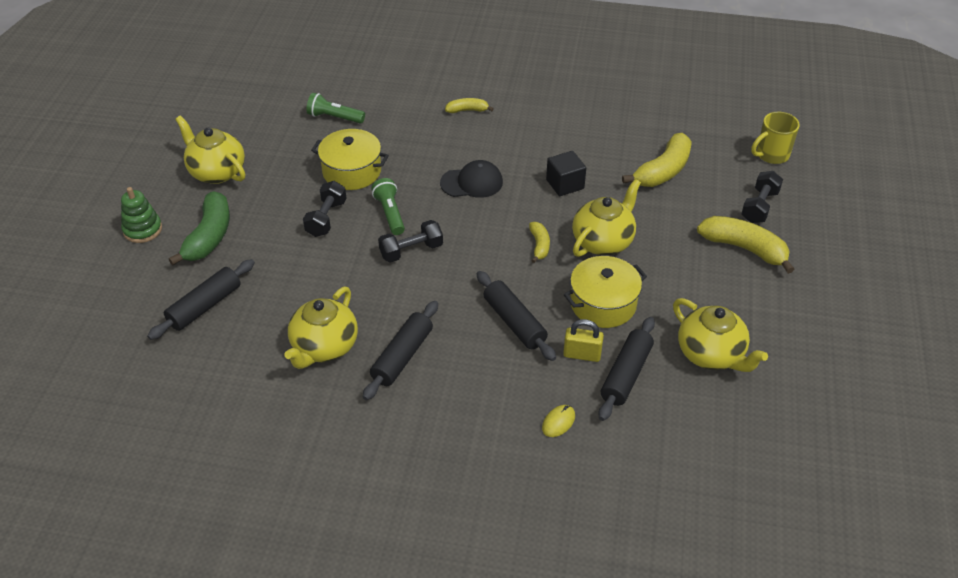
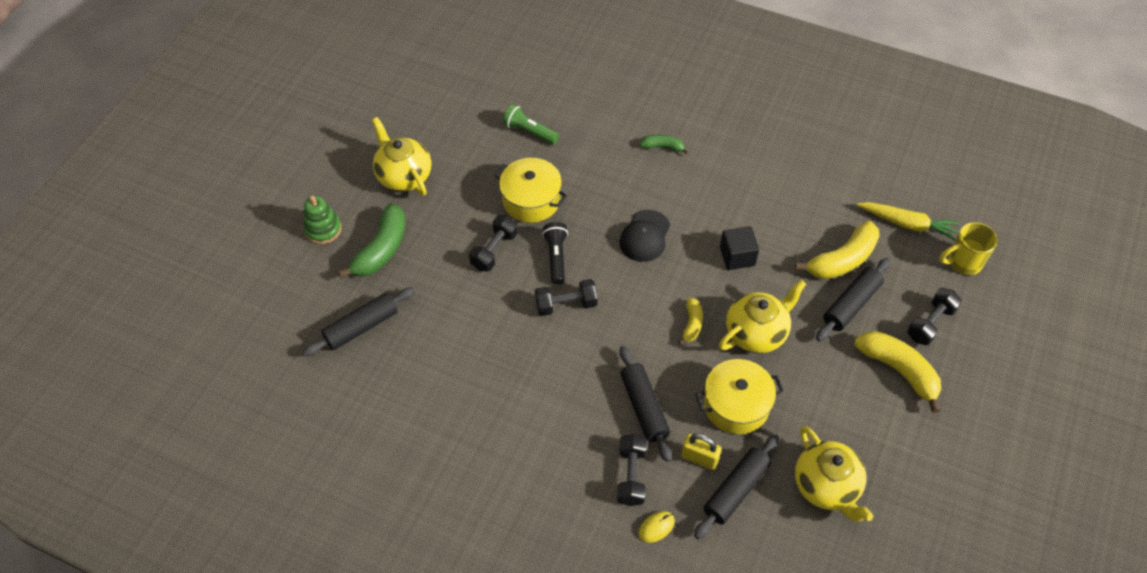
camera: 15 degrees right, 10 degrees up
yellow teapot [285,287,358,369] -> none
black rolling pin [363,301,438,400] -> black rolling pin moved to [816,258,891,341]
green flashlight [371,178,405,235] -> black flashlight [542,222,568,284]
black cap [440,160,503,198] -> black cap turned 105 degrees clockwise [619,210,670,262]
yellow banana [445,98,494,113] -> green banana [640,135,689,155]
none -> black dumbbell [617,434,647,506]
none -> yellow carrot [857,202,960,241]

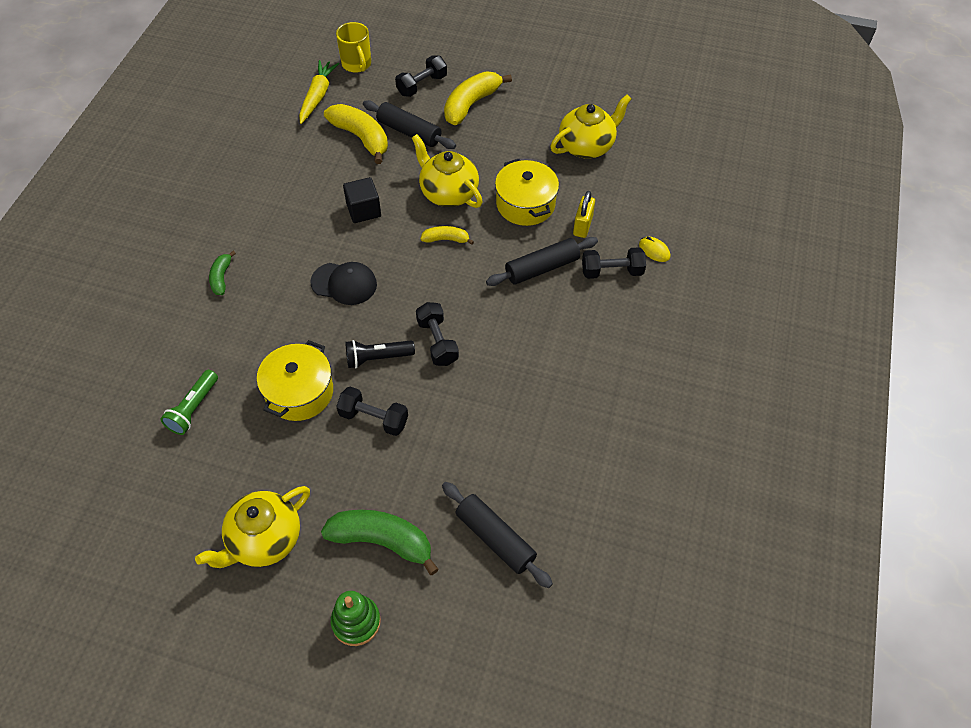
camera: 100 degrees left, 0 degrees up
black rolling pin [694,434,779,539] -> none
black dumbbell [907,288,962,345] -> black dumbbell turned 75 degrees counterclockwise [395,55,447,97]

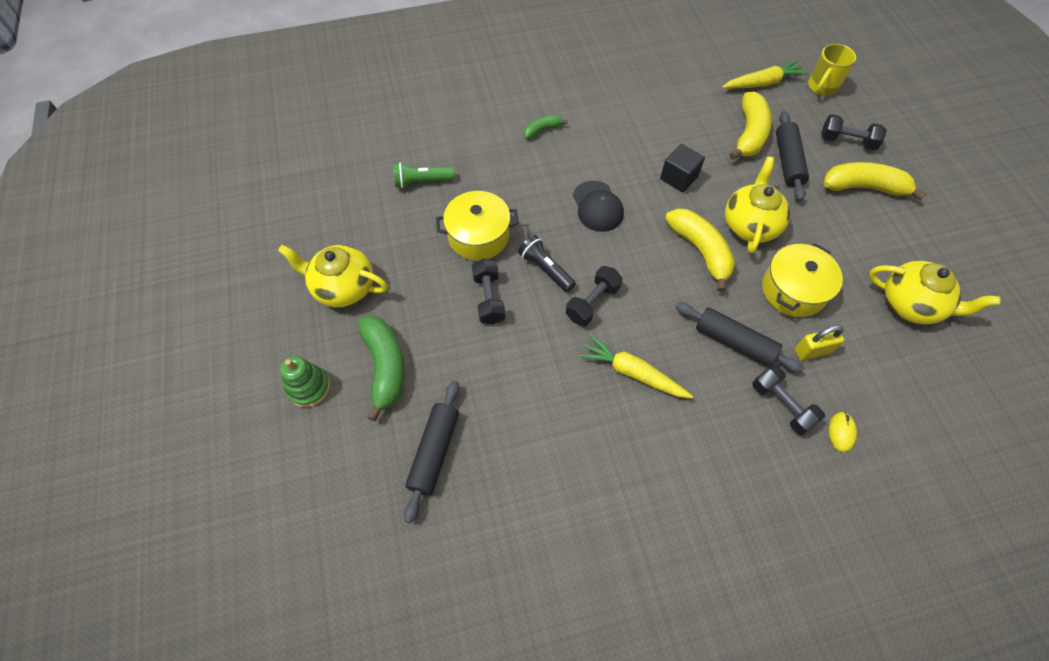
camera: 60 degrees right, 5 degrees up
yellow banana [421,226,474,245] -> yellow banana [665,208,735,292], size x1.88
none -> yellow carrot [579,335,693,398]

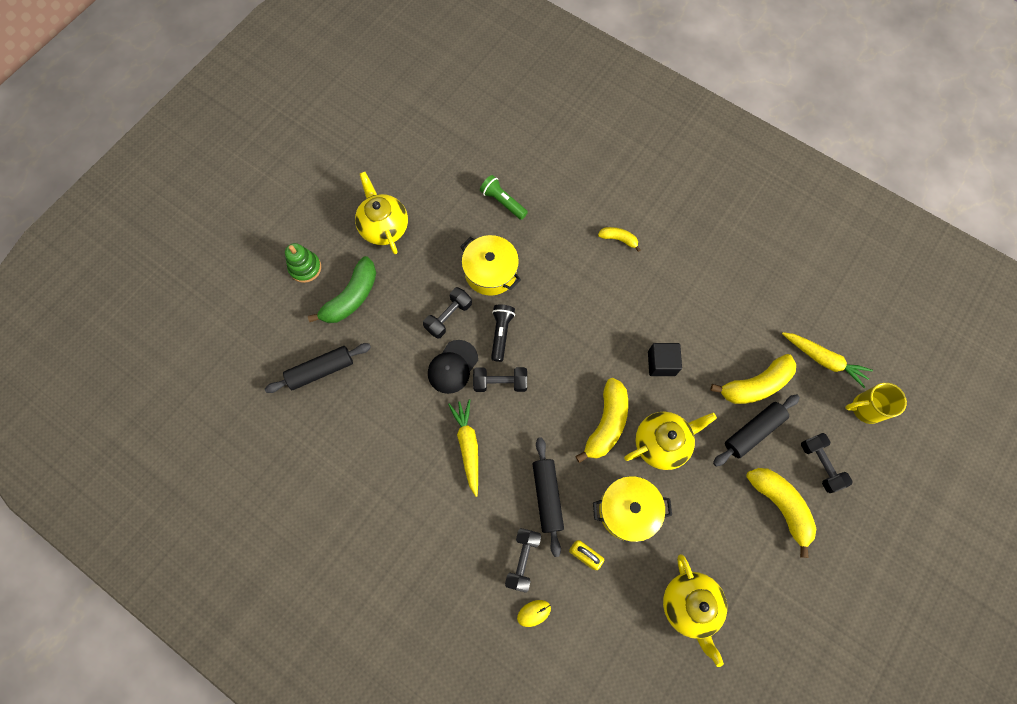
camera: 50 degrees right, 10 degrees up
green banana [523,115,568,139] -> yellow banana [598,227,641,252]
black cap [573,181,624,232] -> black cap moved to [428,340,478,394]

